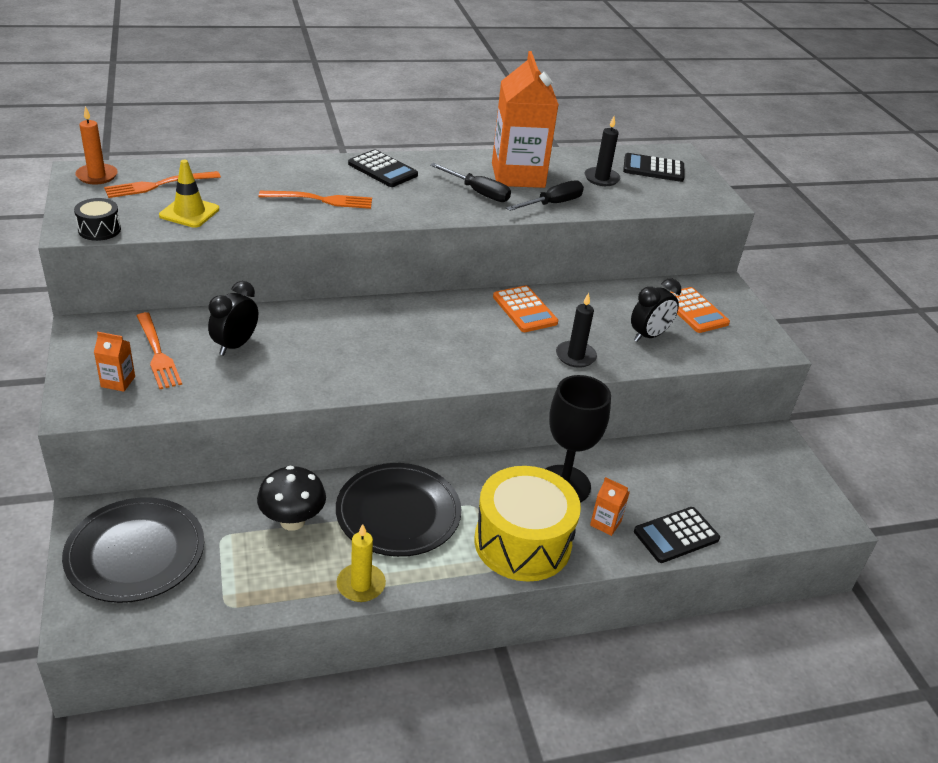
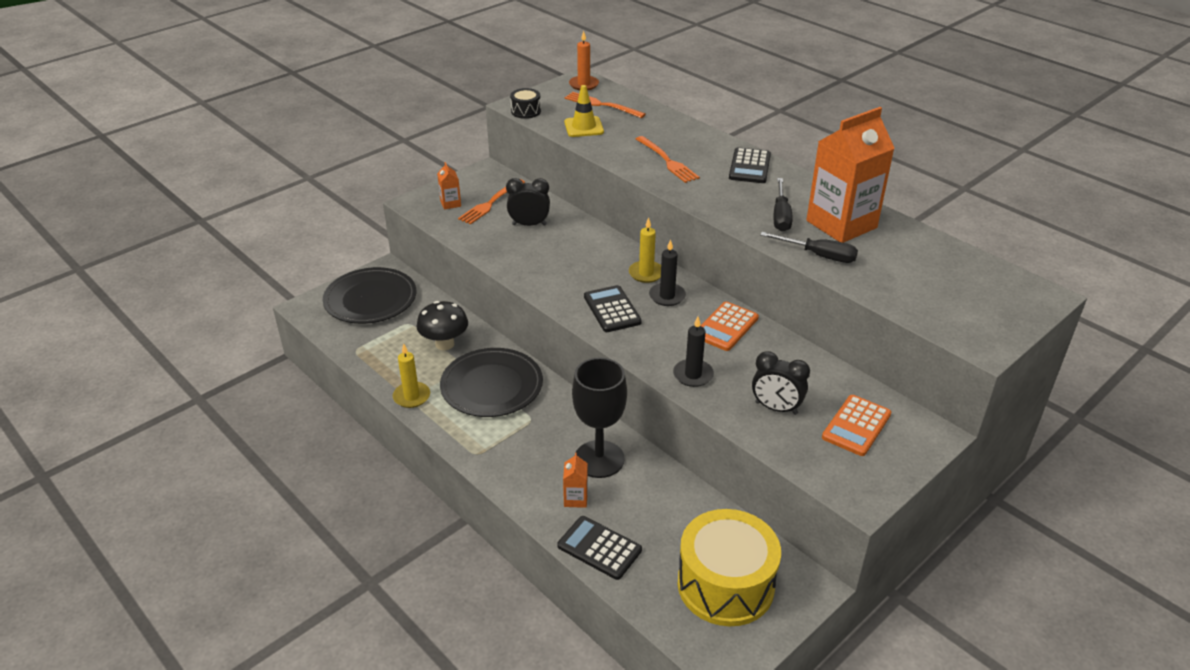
camera: 65 degrees right, 0 degrees up
yellow drum [474,466,581,582] -> yellow drum moved to [677,509,781,626]
black candle [585,116,620,186] -> black candle moved to [649,239,686,306]
black calculator [623,153,685,182] -> black calculator moved to [584,285,642,332]
none -> yellow candle [629,217,661,283]

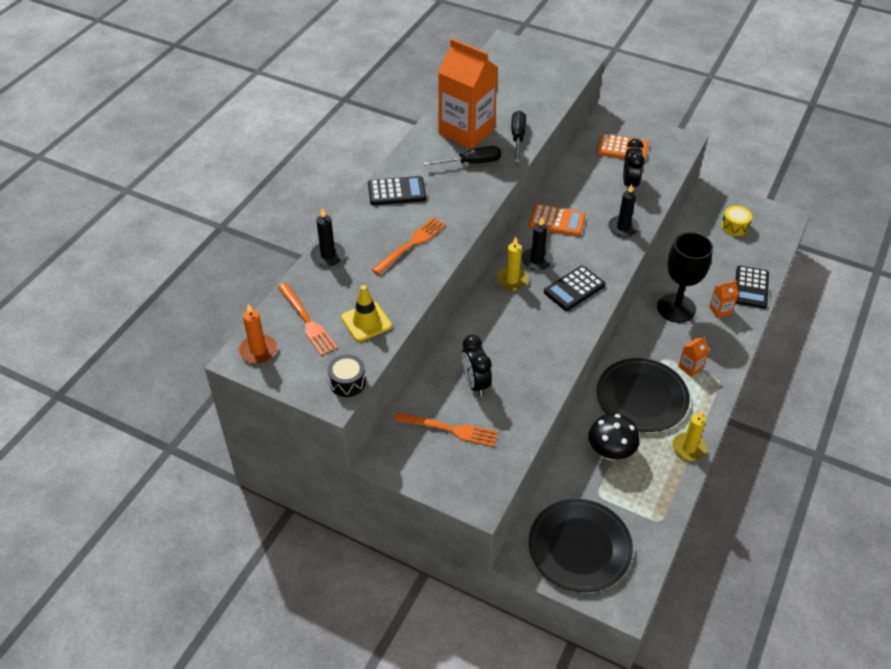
camera: 110 degrees left, 10 degrees up
orange carton [437,162,461,210] -> orange carton moved to [678,336,709,377]
orange fork [565,92,646,118] -> orange fork turned 45 degrees counterclockwise [278,283,337,356]
yellow drum [677,509,781,626] -> yellow drum [721,206,752,236], size x0.44
none -> black candle [310,207,345,267]

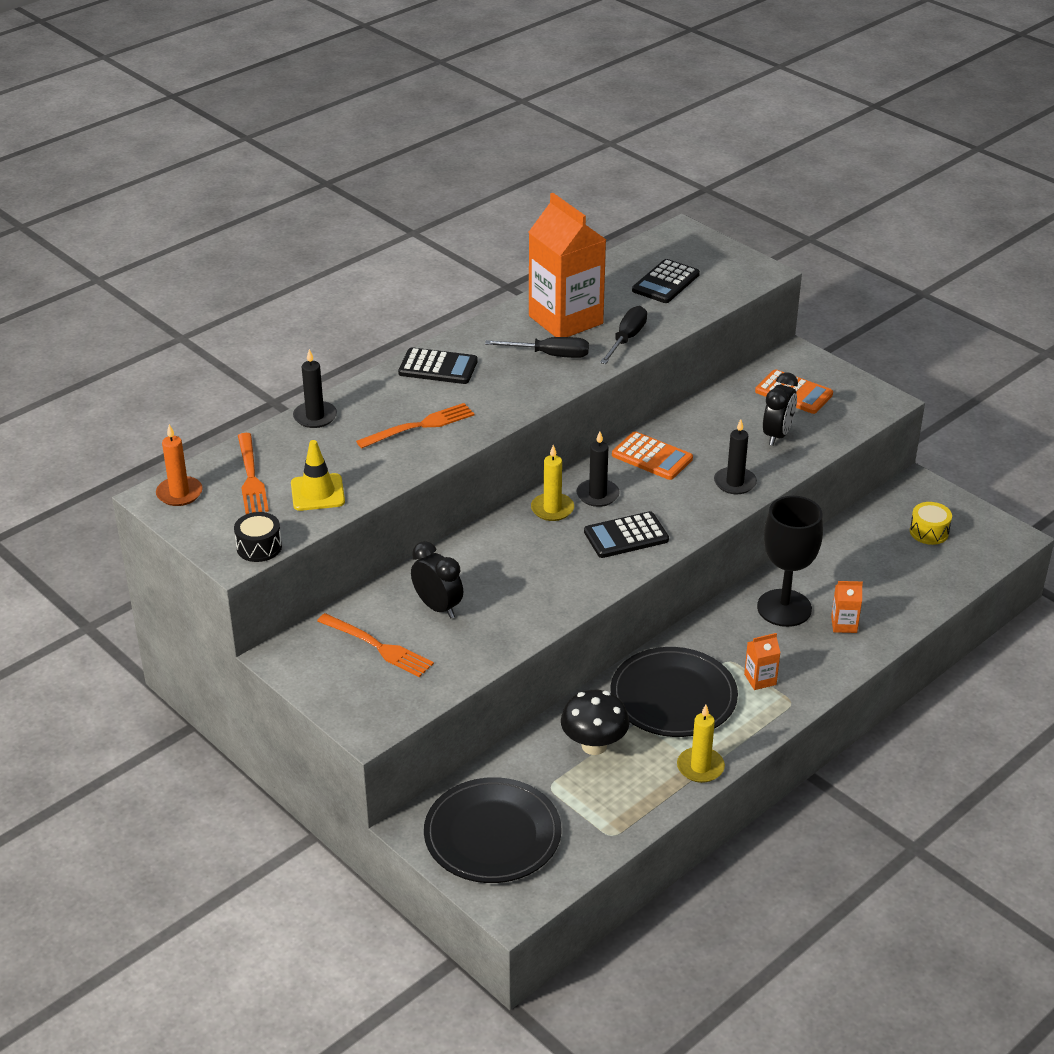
camera: 20 degrees right, 10 degrees down
black clock [461,335,491,397] -> black clock turned 135 degrees clockwise [411,541,463,618]
black calculator [735,266,769,308] -> black calculator moved to [632,259,700,303]

